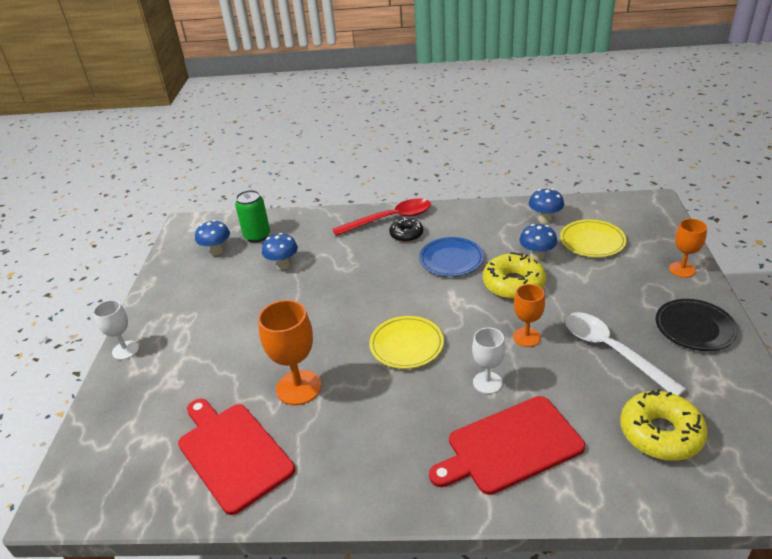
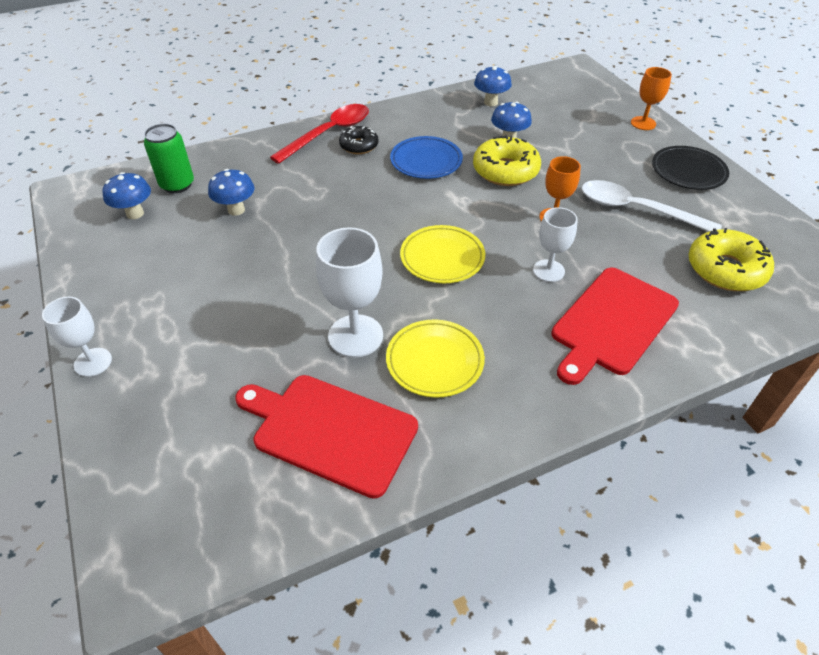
camera: 30 degrees left, 10 degrees up
orange goblet [258,300,321,405] -> white goblet [316,227,383,358]
yellow plate [560,220,627,257] -> yellow plate moved to [386,319,485,398]

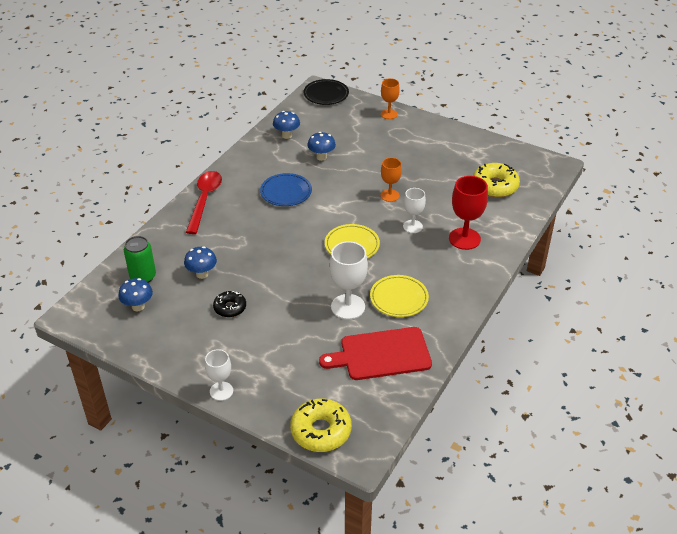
camera: 35 degrees left, 5 degrees down
black donut [339,126,379,154] -> black donut moved to [213,291,246,317]
yellow donut [473,135,541,186] -> yellow donut moved to [290,398,352,452]
red cutting board [551,268,679,385] -> red goblet [449,176,488,250]
white spoon [582,180,722,232] -> none
black plate [652,146,729,190] -> black plate moved to [303,79,349,105]

